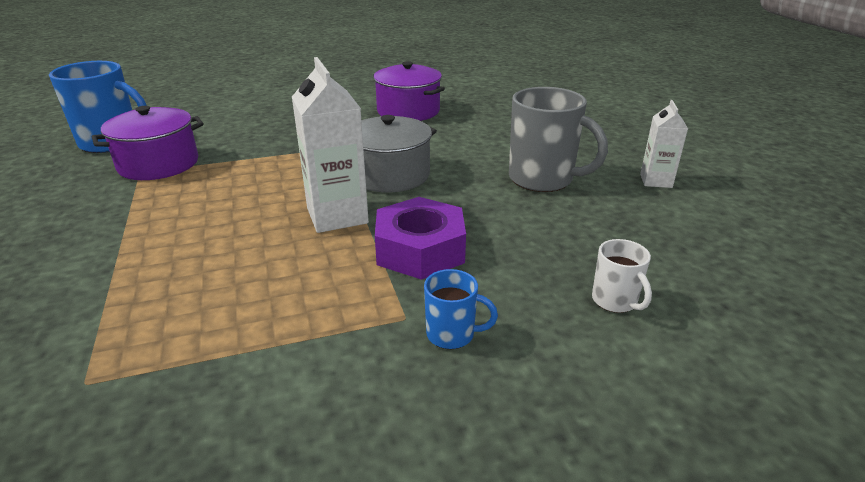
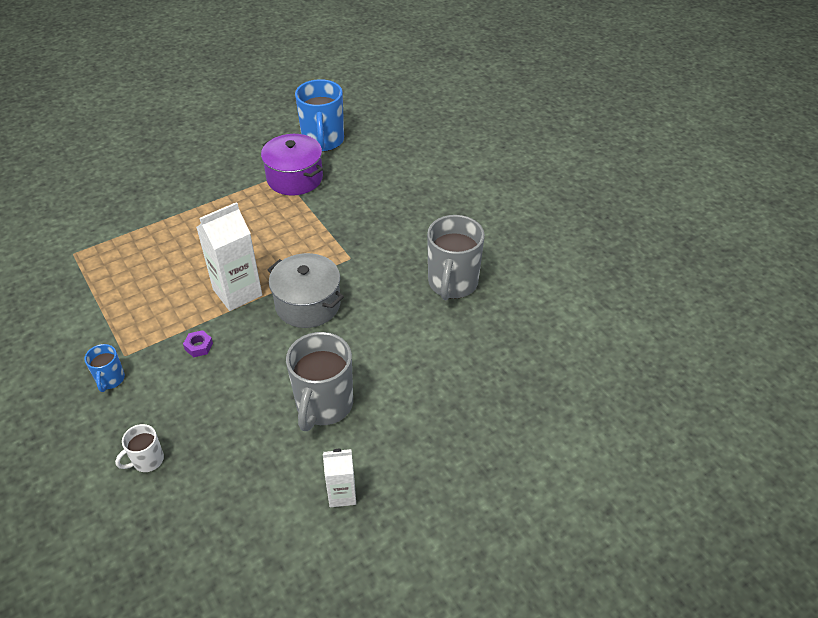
camera: 75 degrees right, 15 degrees up
purple pot [373,61,445,121] -> grey mug [427,215,485,300]
purple nut [375,197,466,280] -> purple nut [183,330,213,357], size x0.41

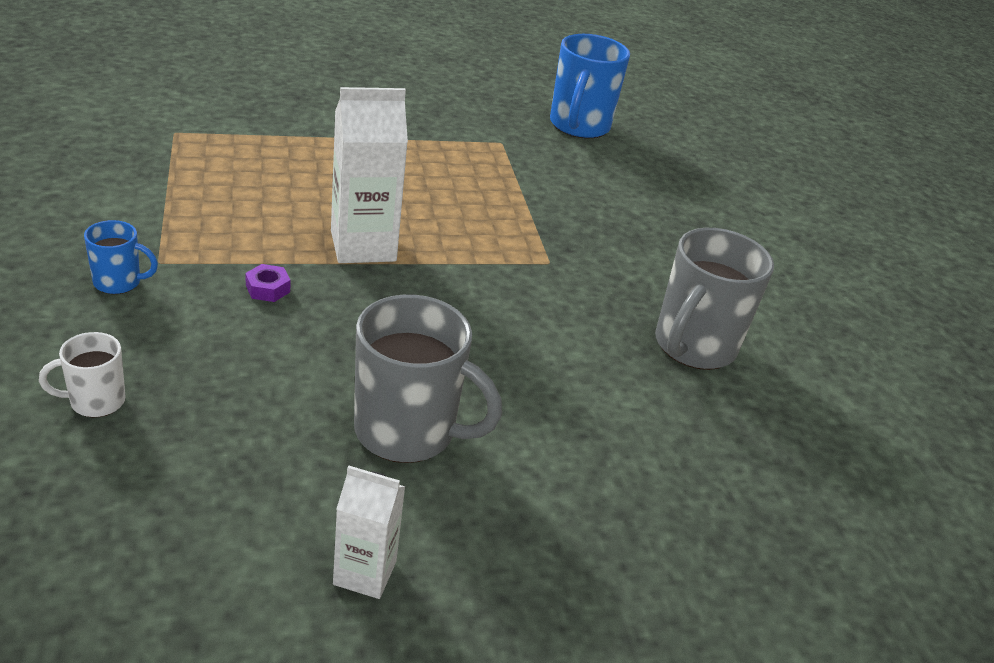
camera: 15 degrees right, 10 degrees down
blue mug [84,344,125,392] -> blue mug turned 105 degrees counterclockwise [84,220,158,294]
purple pot [261,134,323,196] -> none
grey pot [267,253,344,328] -> none
grey mug [286,332,353,431] -> grey mug turned 105 degrees counterclockwise [354,295,502,463]

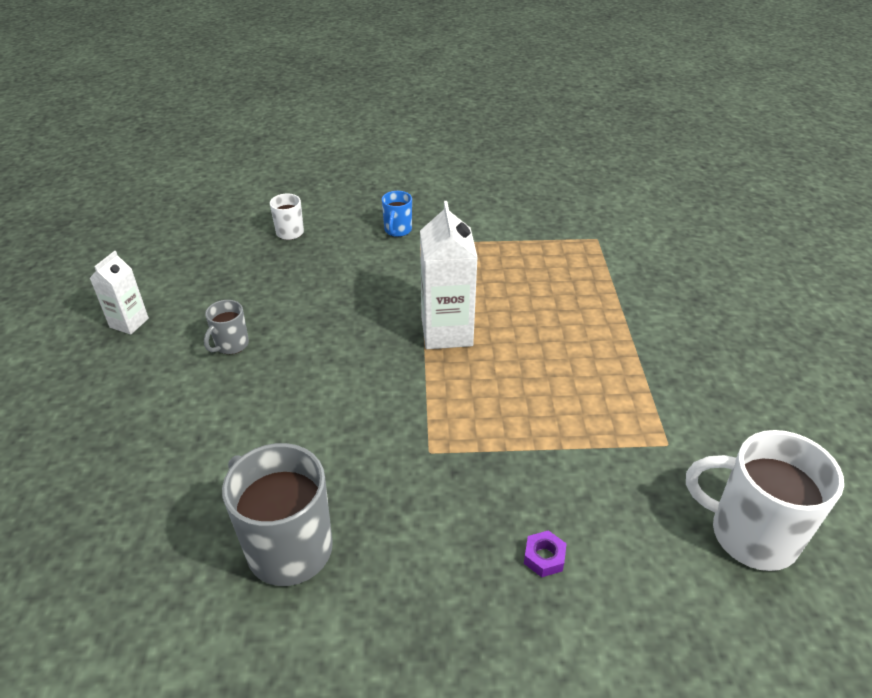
camera: 105 degrees right, 5 degrees up
purple nut [245,264,290,302] -> purple nut moved to [524,530,567,577]
grey mug [354,295,502,463] -> grey mug [204,300,249,354], size x0.50
blue mug [550,34,630,138] -> white mug [686,430,844,571]

